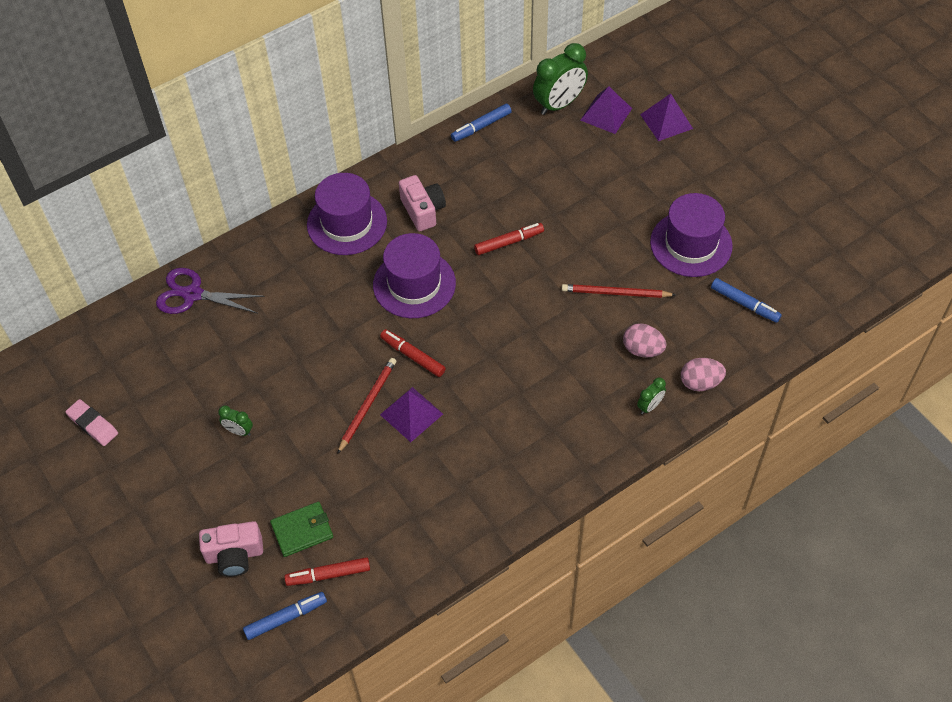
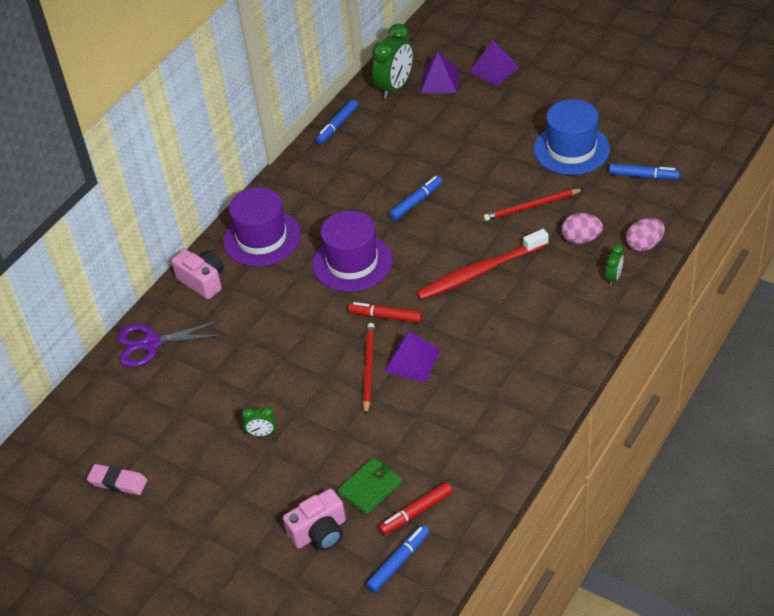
camera: 20 degrees left, 10 degrees down
pink camera [399,175,446,231] -> pink camera moved to [171,249,224,299]
red marker [474,223,544,255] -> blue marker [389,176,443,221]
purple hat [650,193,733,277] -> blue hat [534,99,610,175]
none -> red toothbrush [416,229,549,300]

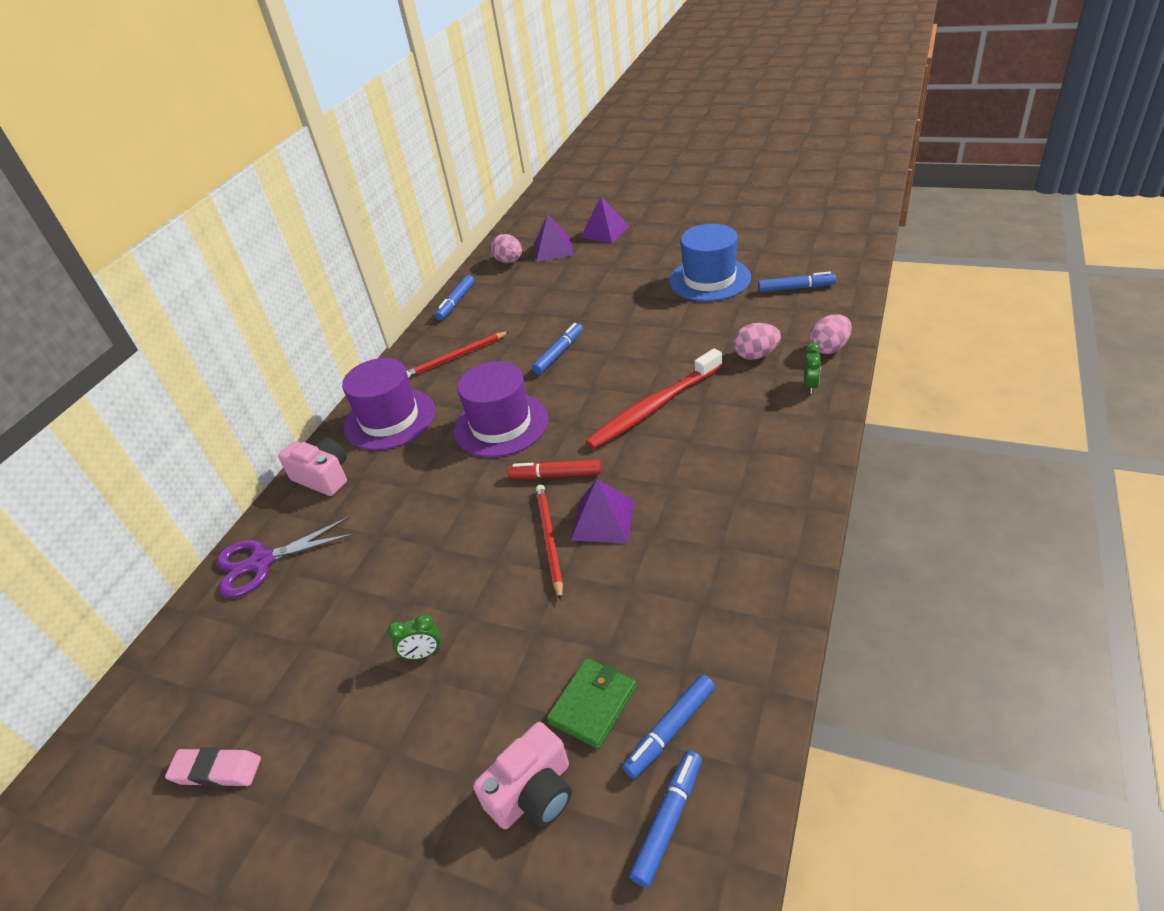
camera: 10 degrees left, 5 degrees down
green clock [372,24,413,99] -> pink egg [491,234,522,263]
red marker [378,482,453,535] -> blue marker [622,675,715,779]
red pencil [483,189,583,221] -> red pencil moved to [406,331,510,378]

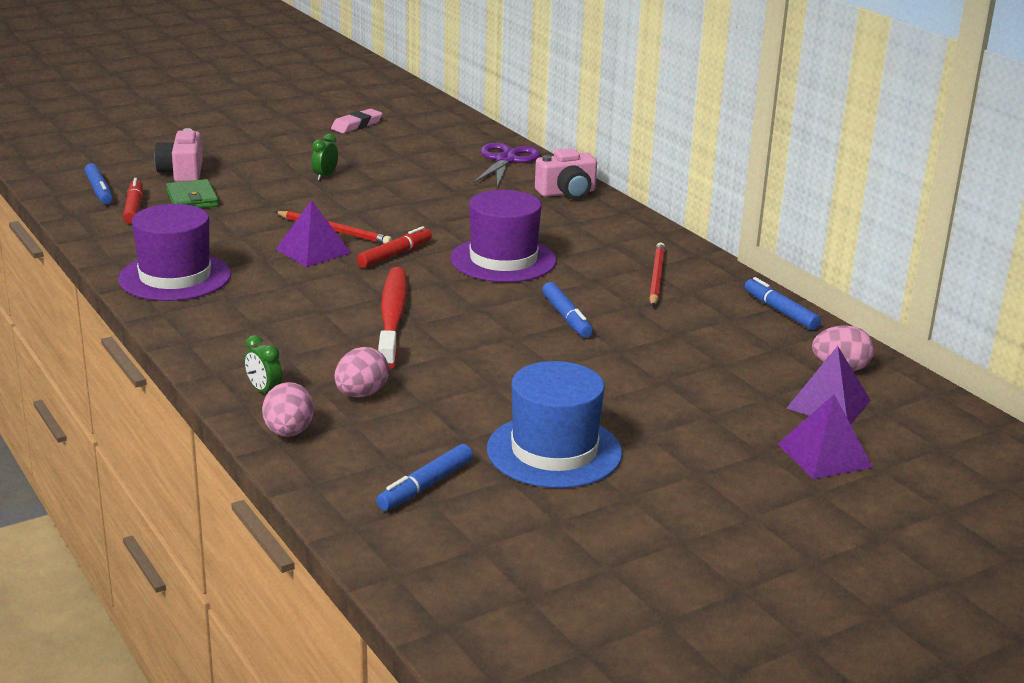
camera: 120 degrees right, 15 degrees down
purple hat [342,358,435,450] -> purple hat moved to [118,204,231,301]
blue marker [622,675,715,779] -> red marker [123,178,143,224]

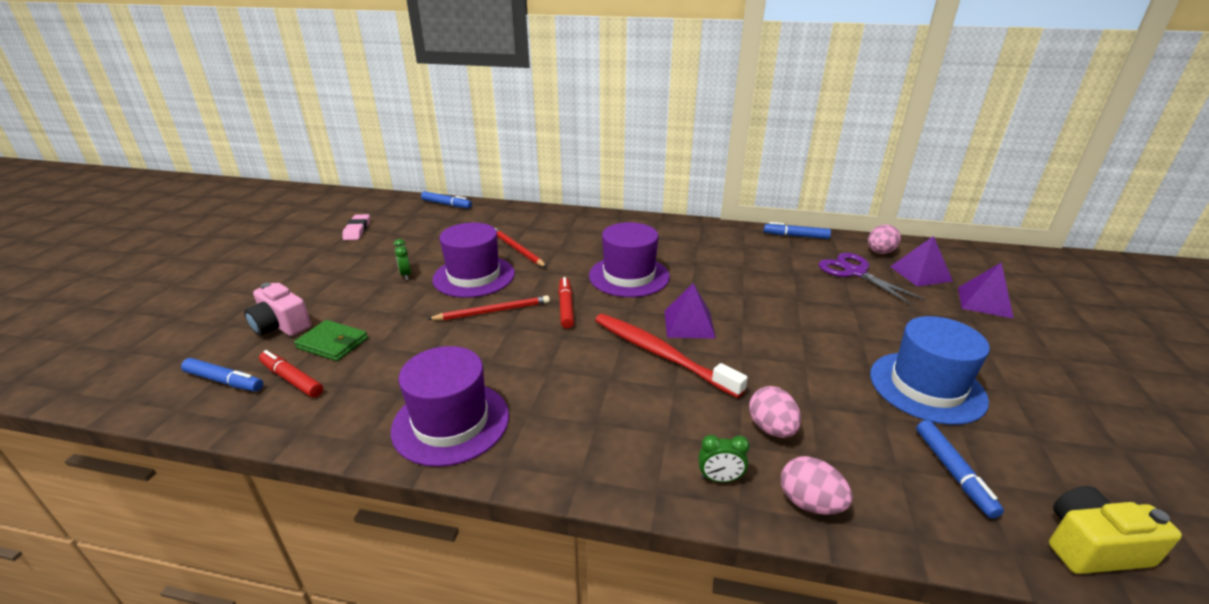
camera: 45 degrees left, 5 degrees up
purple pyramid [275,200,351,267] -> purple pyramid moved to [664,283,716,339]
purple scissors [473,143,540,187] -> purple scissors moved to [819,253,926,305]
pink camera [535,148,597,200] -> none
blue marker [542,282,593,338] -> blue marker moved to [421,191,472,208]
red pencil [649,243,665,307] -> red pencil moved to [495,228,547,267]
none -> purple hat [432,222,515,298]
none -> yellow camera [1049,486,1182,574]

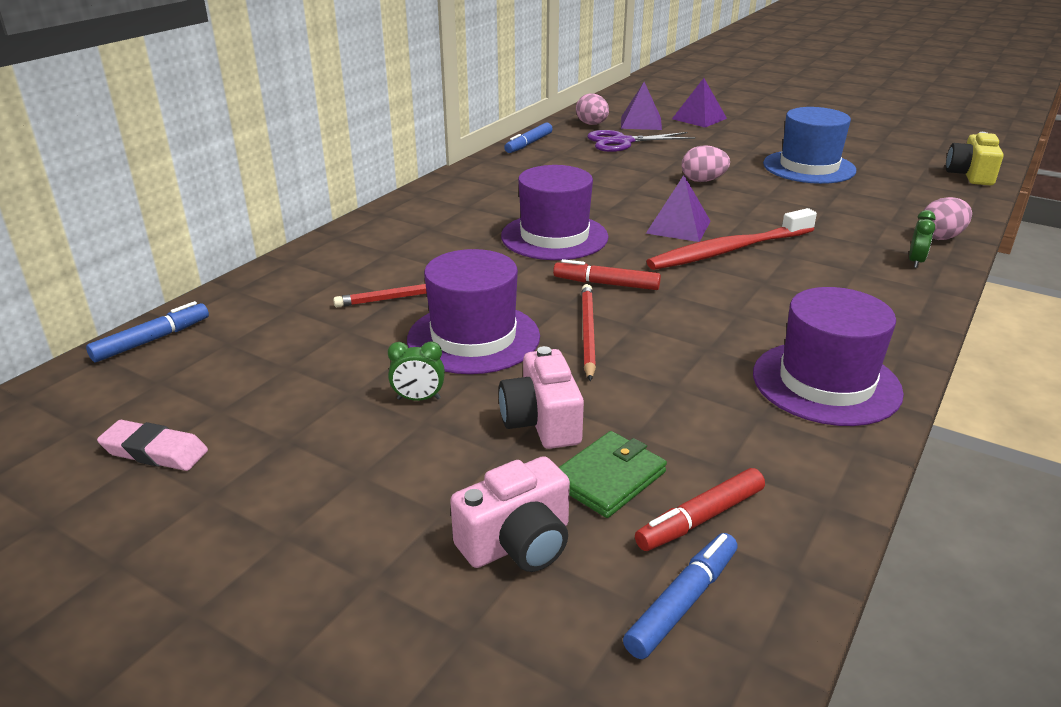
camera: 70 degrees left, 0 degrees up
pink egg [749,386,801,438] -> pink egg moved to [682,145,730,182]
blue marker [916,420,1004,519] -> none
none -> pink camera [499,346,584,449]

